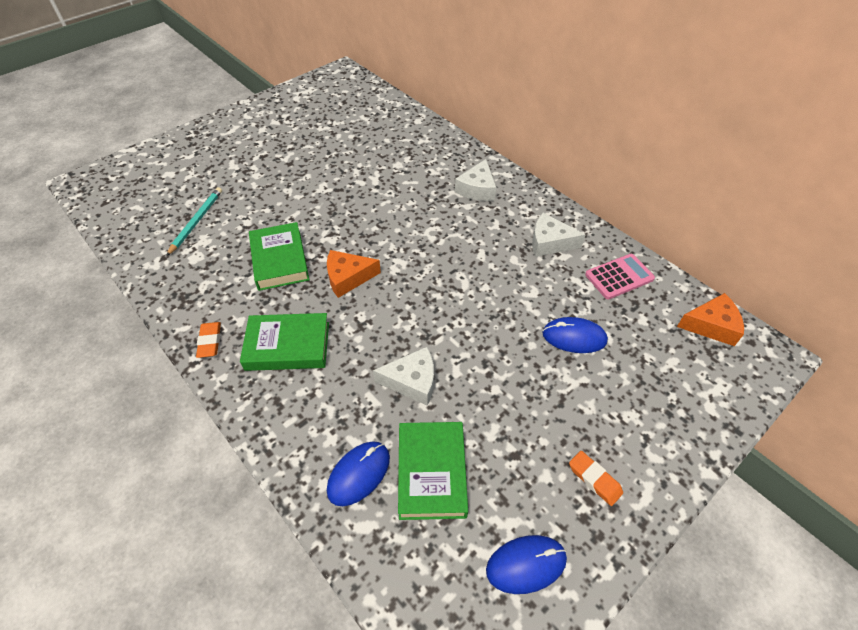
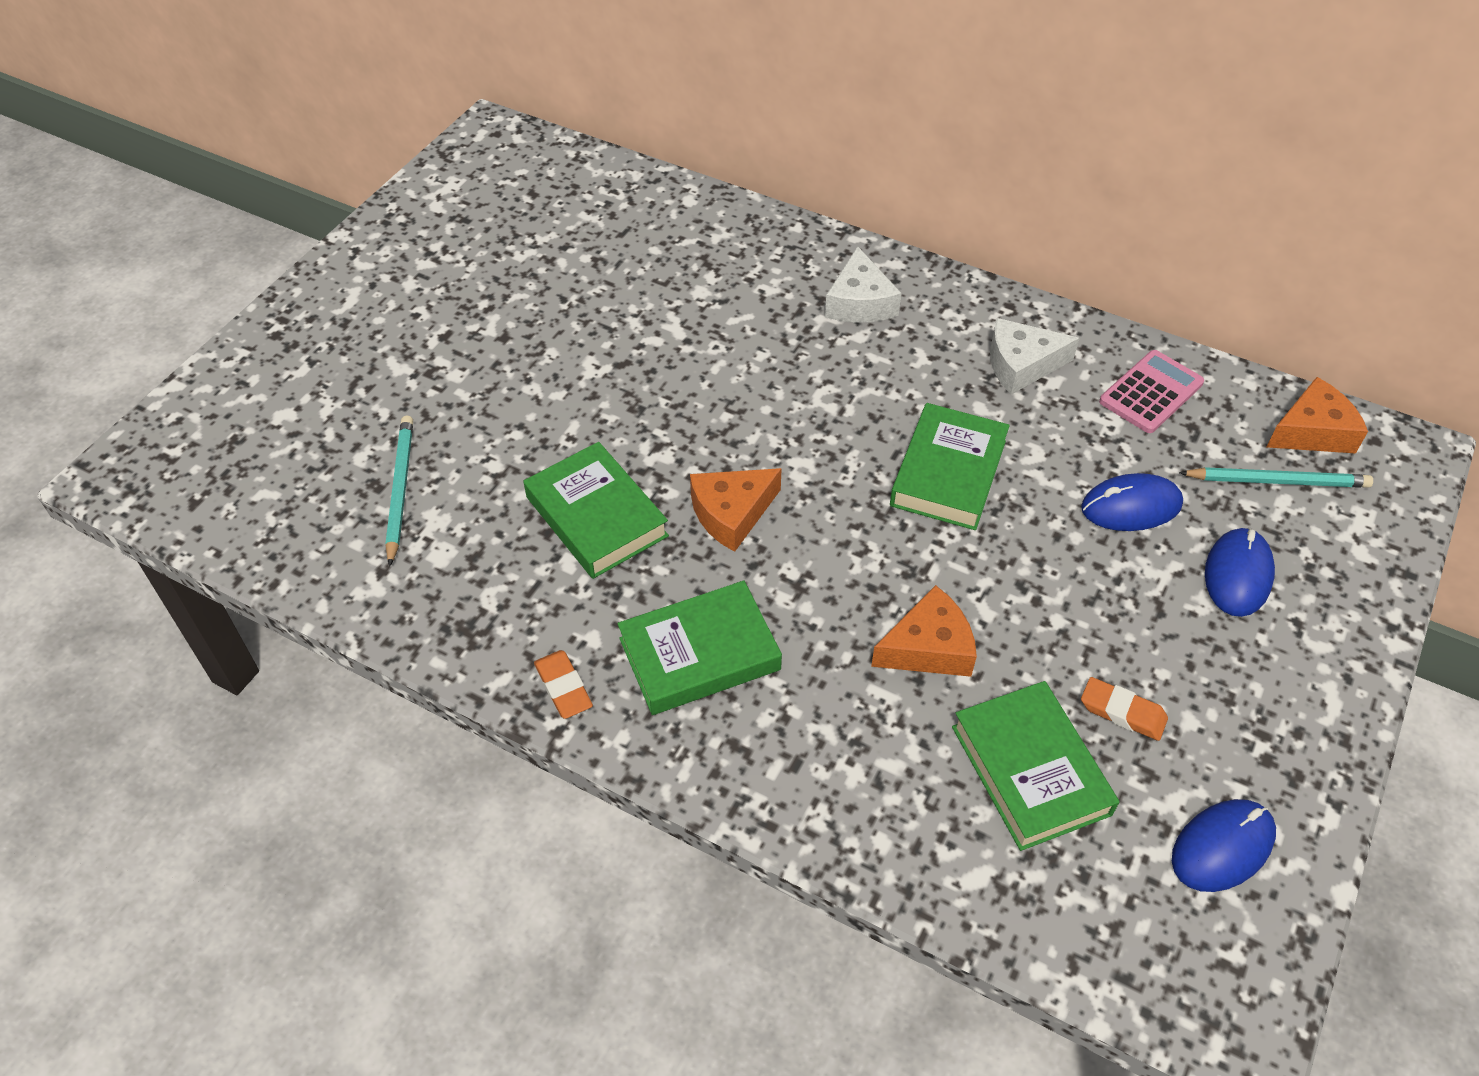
camera: 20 degrees left, 0 degrees up
blue mouse [327,441,390,506] -> blue mouse moved to [1205,528,1275,617]
white cheese [373,347,434,406] -> orange cheese [871,585,977,677]
orange eraser [569,451,623,506] -> orange eraser moved to [1081,677,1168,741]
none -> green book [890,403,1010,530]
none -> turquoise pencil [1179,467,1373,488]

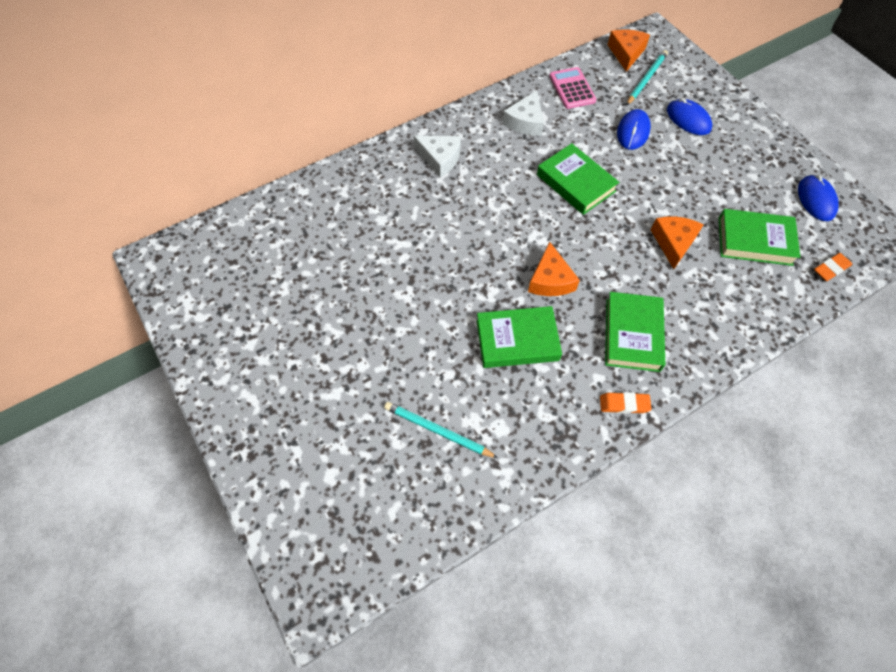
camera: 60 degrees left, 10 degrees up
orange eraser [1081,677,1168,741] -> orange eraser moved to [814,253,852,281]

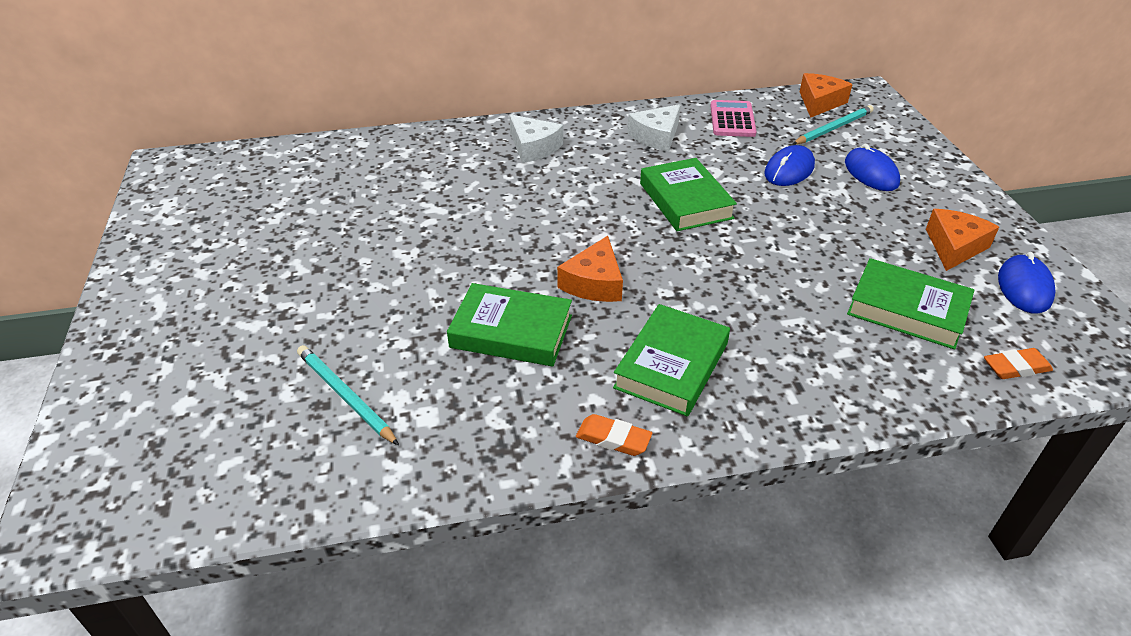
camera: 20 degrees right, 20 degrees down
orange cheese [651,216,704,269] -> orange cheese moved to [926,209,999,271]

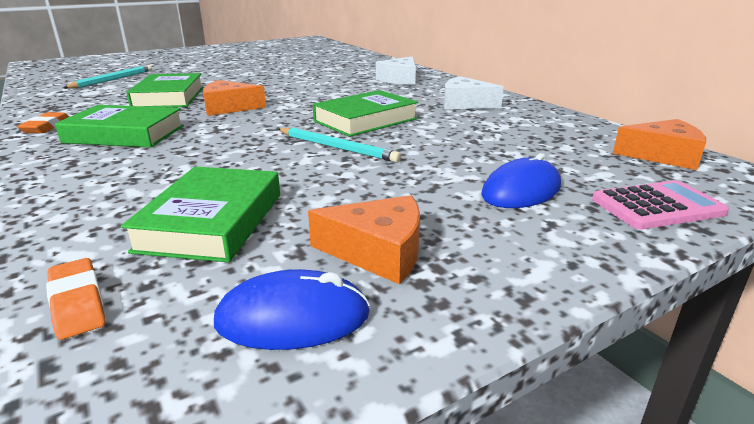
camera: 70 degrees right, 15 degrees down
pink calculator [710,100,757,137] -> pink calculator moved to [592,180,729,230]
blue mouse [764,145,815,186] -> none
turquoise pencil [793,105,874,144] -> turquoise pencil moved to [278,127,401,162]

